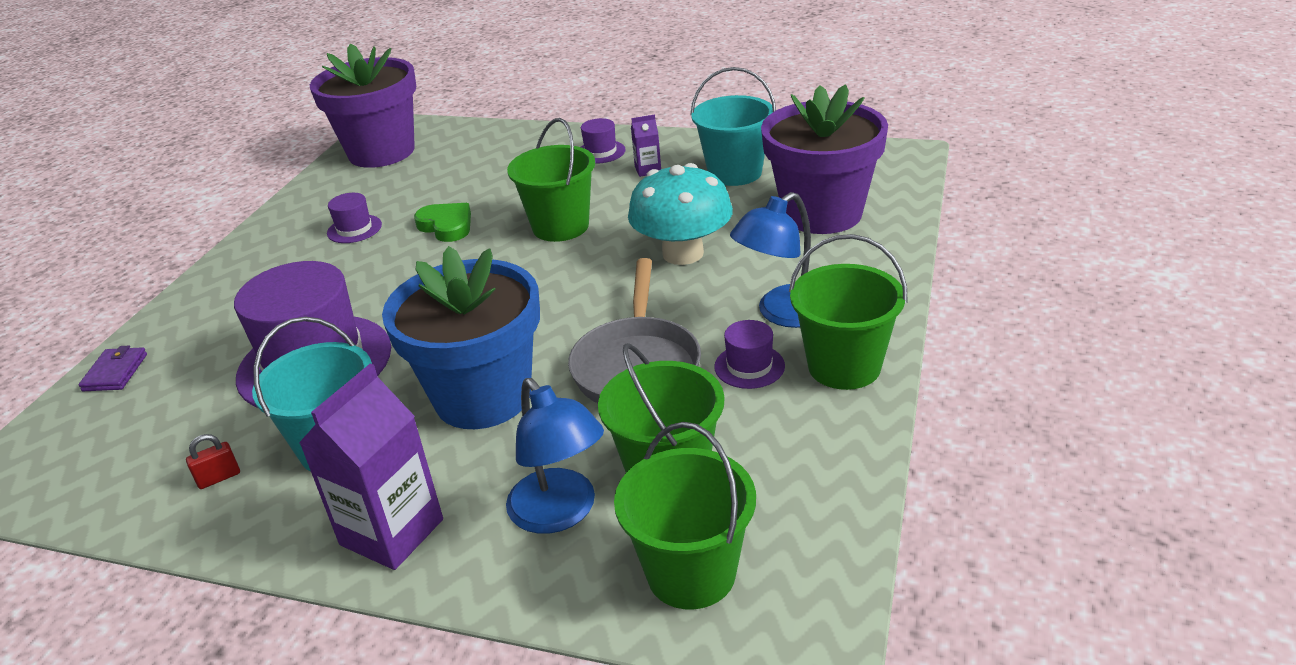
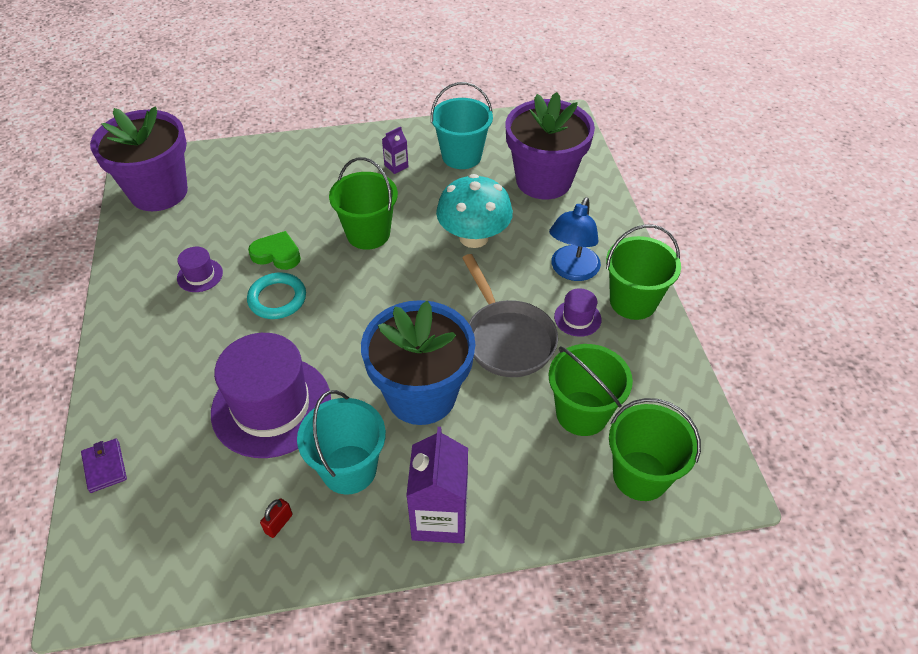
camera: 30 degrees left, 15 degrees up
blue lamp [506,378,604,534] -> none
purple hat [581,118,626,164] -> none
none -> turquoise ring [247,273,306,319]

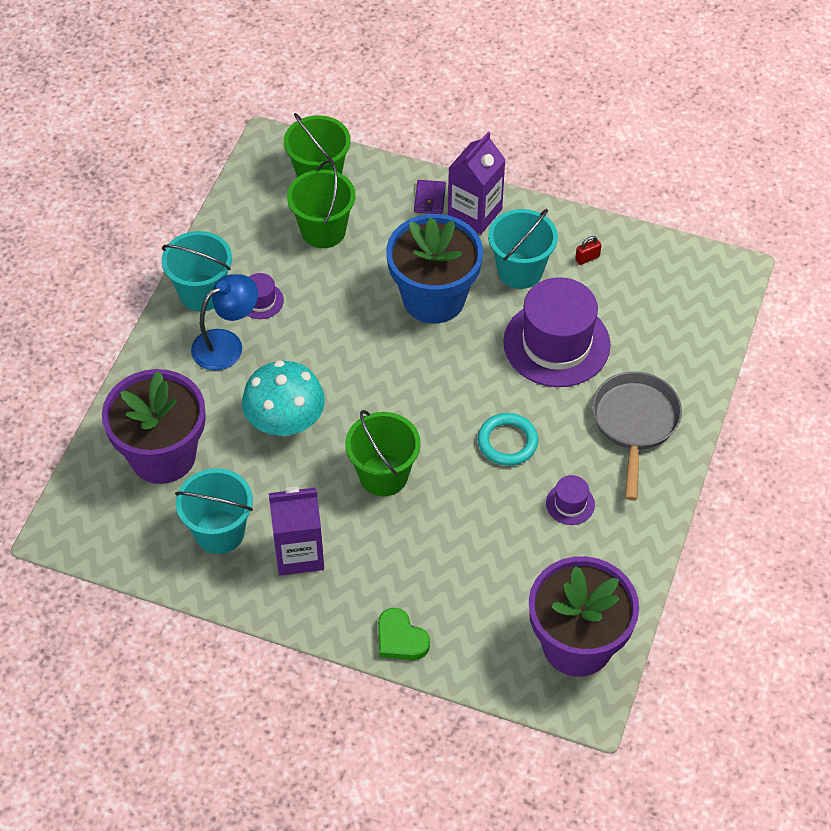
camera: 150 degrees left, 5 degrees up
purple wallet [81,439,127,493] -> purple wallet moved to [414,180,446,214]
green heart [248,231,301,270] -> green heart moved to [378,608,430,660]
purple carton [382,126,408,174] -> purple carton [269,487,324,576], size x2.06
grey pan [462,254,558,377] -> grey pan moved to [592,372,682,501]
green bucket [606,225,681,320] -> turquoise bucket [162,231,232,311]

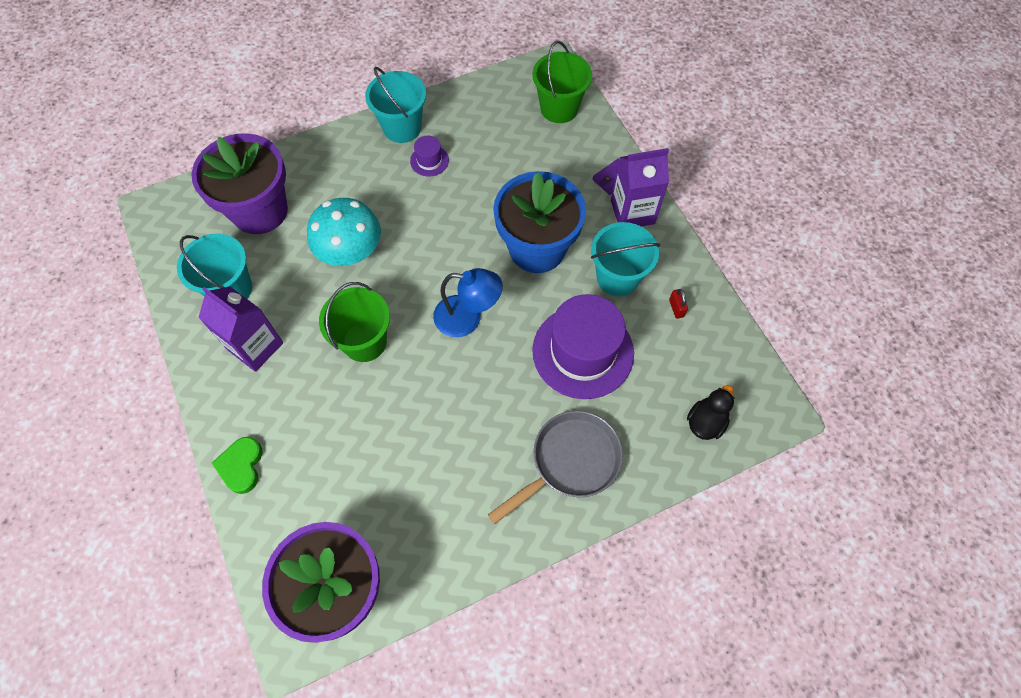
camera: 45 degrees right, 10 degrees up
blue lamp [191,274,258,371] -> blue lamp moved to [433,268,503,337]
green bucket [287,160,355,248] -> none
turquoise ring [478,413,538,466] -> none
purple hat [546,475,595,525] -> none
red padlock [575,236,601,265] -> red padlock turned 60 degrees clockwise [669,289,688,319]
none -> black duck [687,385,735,440]

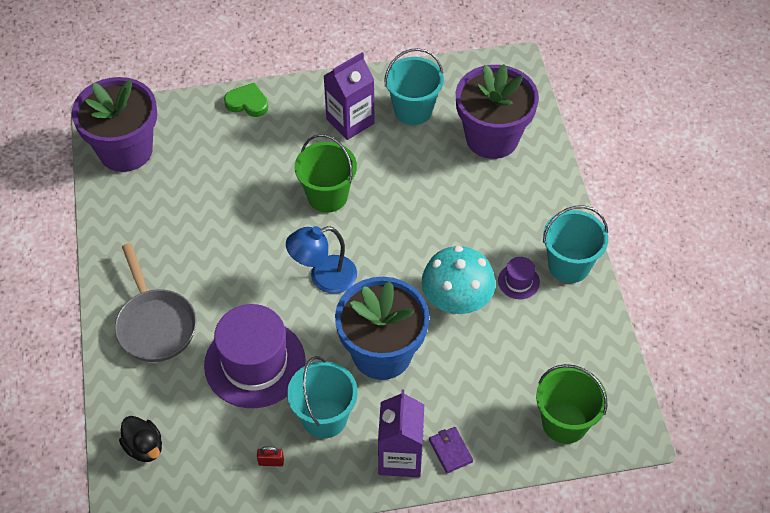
camera: 105 degrees right, 10 degrees down
turquoise mushroom [307,198,381,266] -> turquoise mushroom moved to [422,246,496,314]
blue lamp [433,268,503,337] -> blue lamp turned 45 degrees clockwise [286,226,357,294]

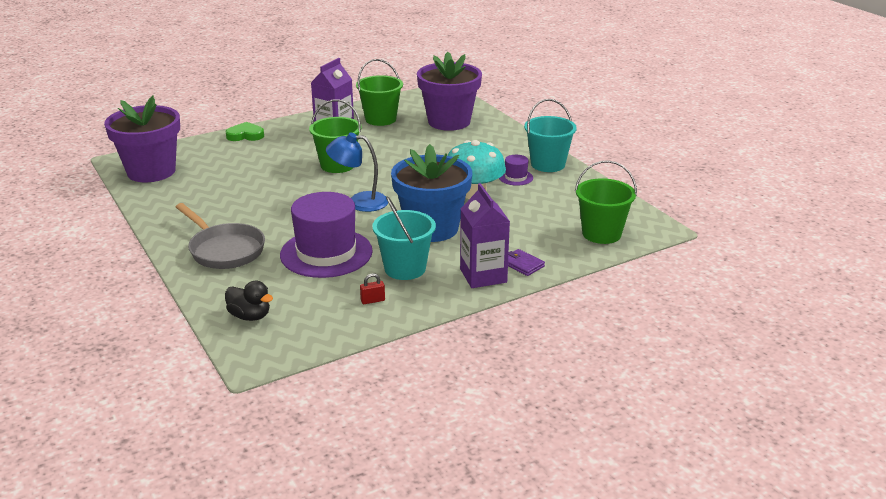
camera: 20 degrees left, 25 degrees down
blue lamp [286,226,357,294] -> blue lamp turned 45 degrees clockwise [326,133,388,212]
turquoise bucket [385,48,444,125] -> green bucket [356,59,403,126]

